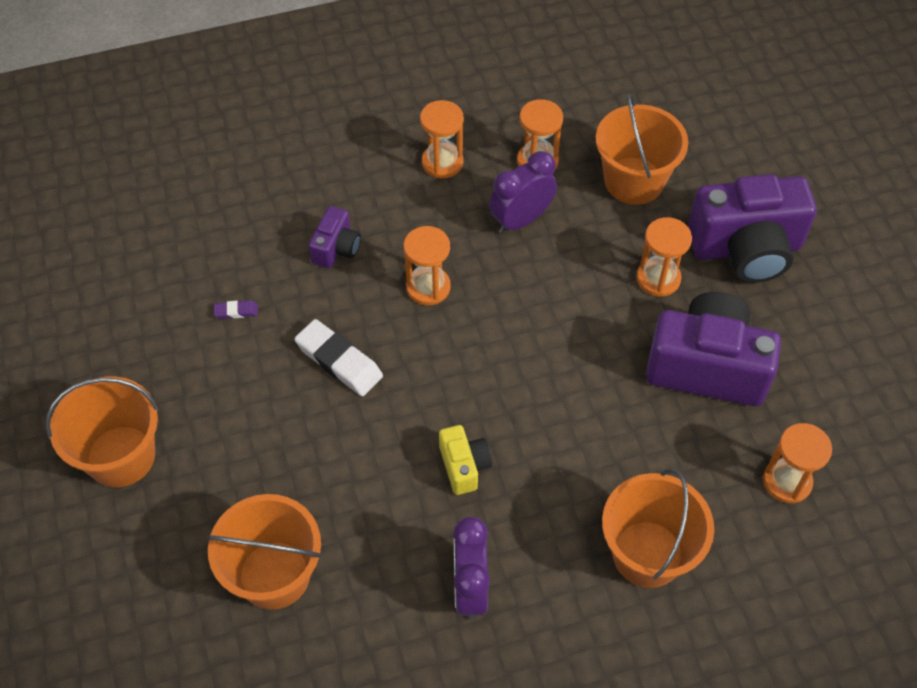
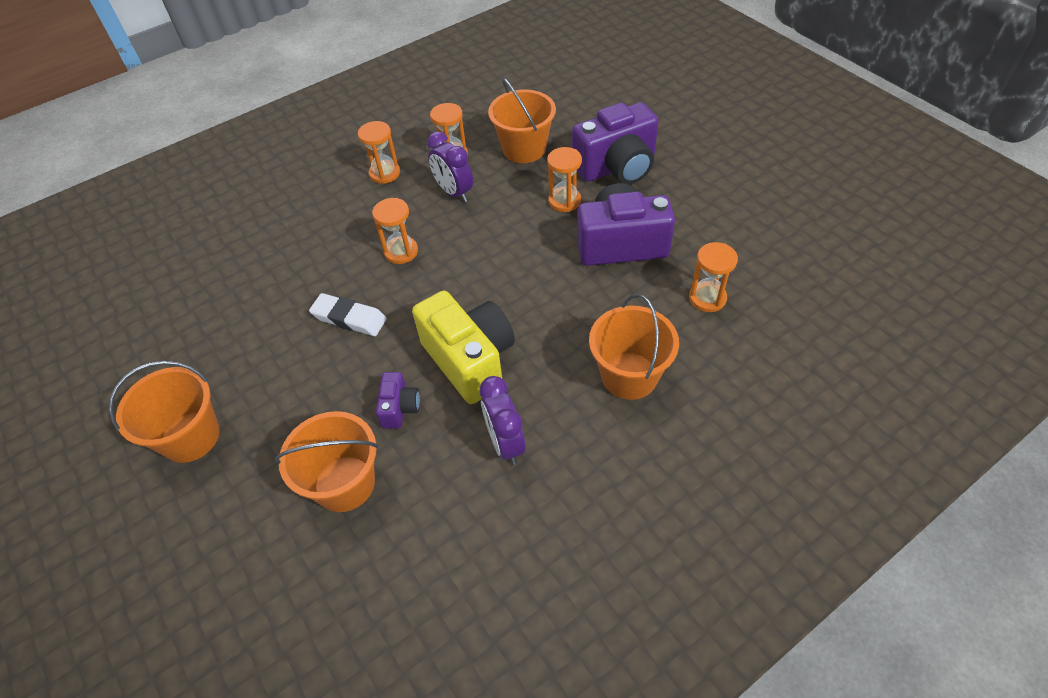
camera: 15 degrees left, 5 degrees down
purple eraser [214,300,258,319] -> none
purple camera [309,206,361,268] -> purple camera moved to [376,372,420,429]
yellow camera [439,425,492,495] -> yellow camera [412,291,515,404], size x2.07
purple clock [489,151,557,234] -> purple clock turned 75 degrees counterclockwise [427,131,473,202]

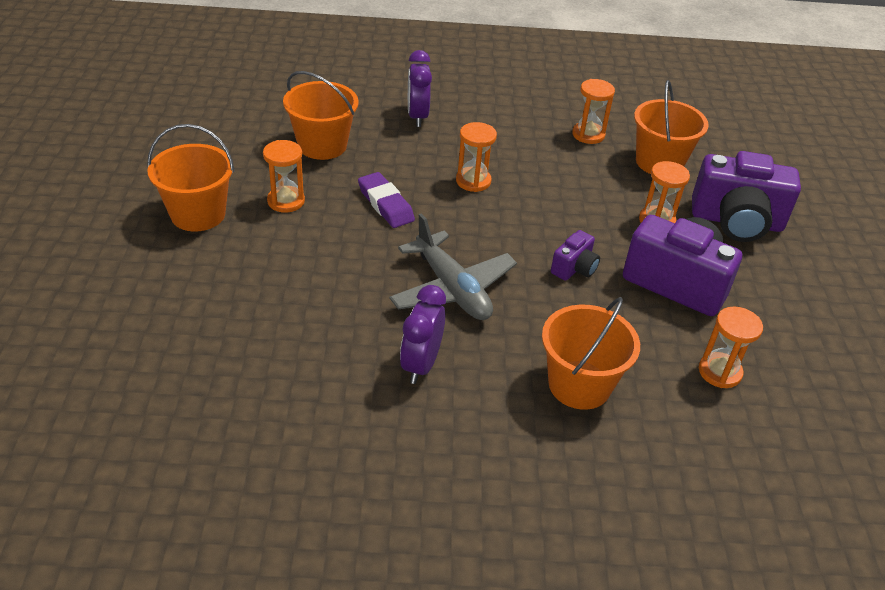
camera: 30 degrees right, 10 degrees down
orange bucket [275,411,378,512] -> orange bucket moved to [283,71,359,160]
white eraser [309,293,387,336] -> purple eraser [358,172,415,228]
orange hourglass [358,121,400,184] -> orange hourglass moved to [263,140,305,213]
purple camera [376,372,420,429] -> purple camera moved to [551,230,600,281]
yellow camera [412,291,515,404] -> grey plane [389,213,517,320]
purple clock [427,131,473,202] -> purple clock moved to [408,50,432,127]

